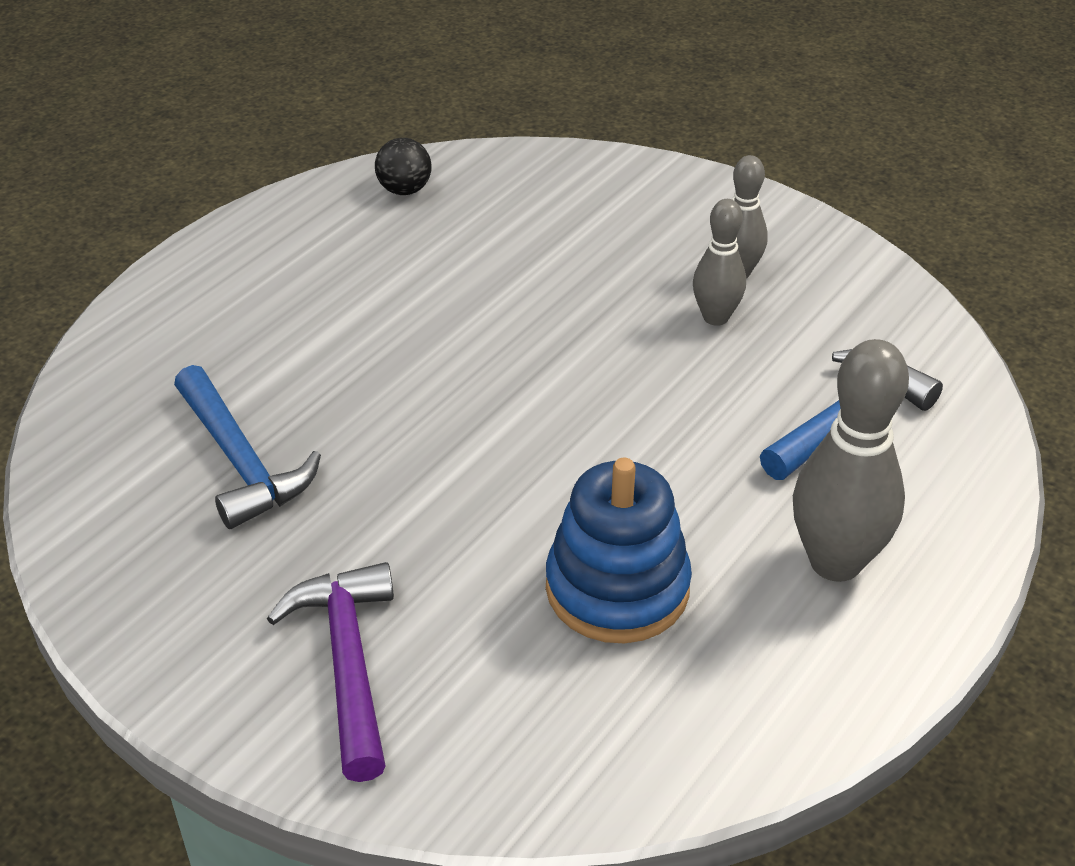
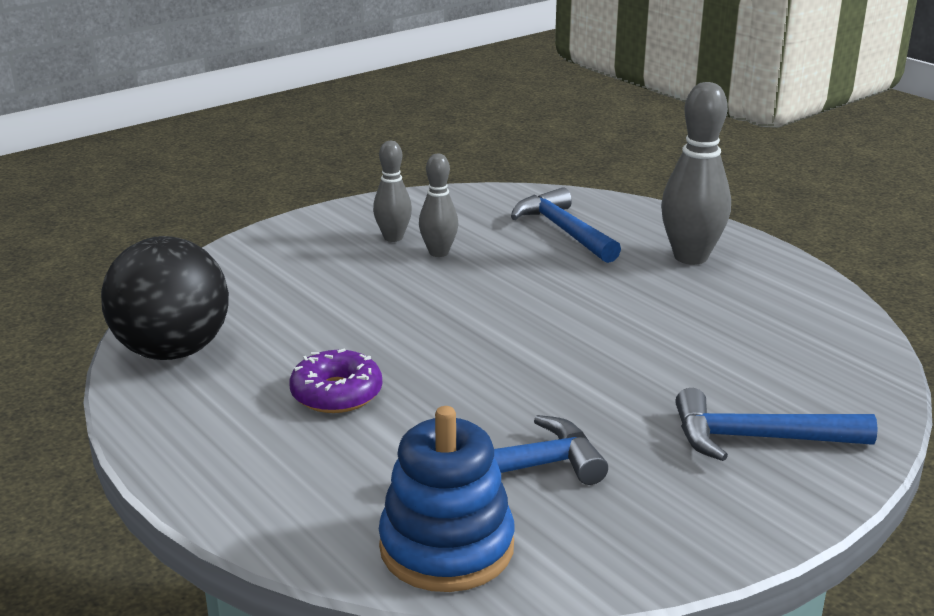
camera: 75 degrees left, 15 degrees down
purple hammer [267,562,394,782] -> blue hammer [675,388,878,461]
black ball [375,138,432,195] -> black ball [101,236,229,360], size x2.22
blue stacking toy [546,458,692,643] -> blue stacking toy moved to [379,406,515,592]
none -> purple donut [289,348,382,413]

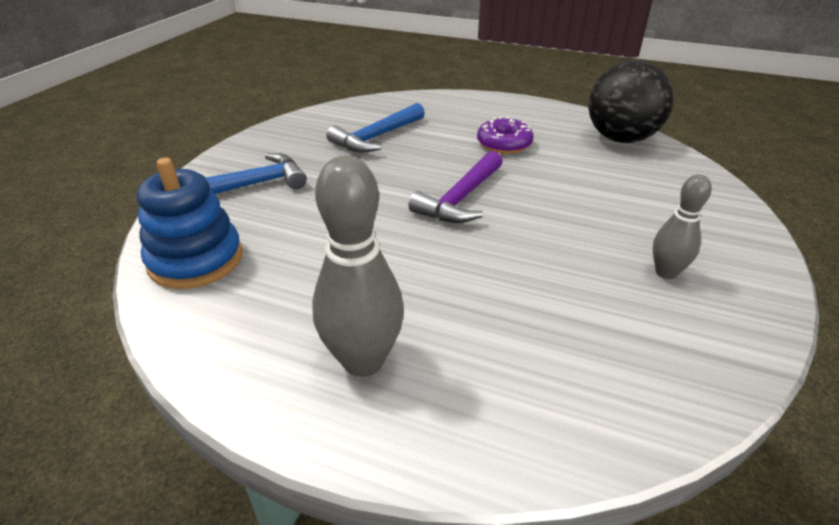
camera: 150 degrees right, 10 degrees up
blue stacking toy [379,406,515,592] -> blue stacking toy moved to [137,157,243,289]
grey bowling pin [419,154,458,257] -> none
blue hammer [511,187,621,263] -> none
none -> purple hammer [408,151,503,223]

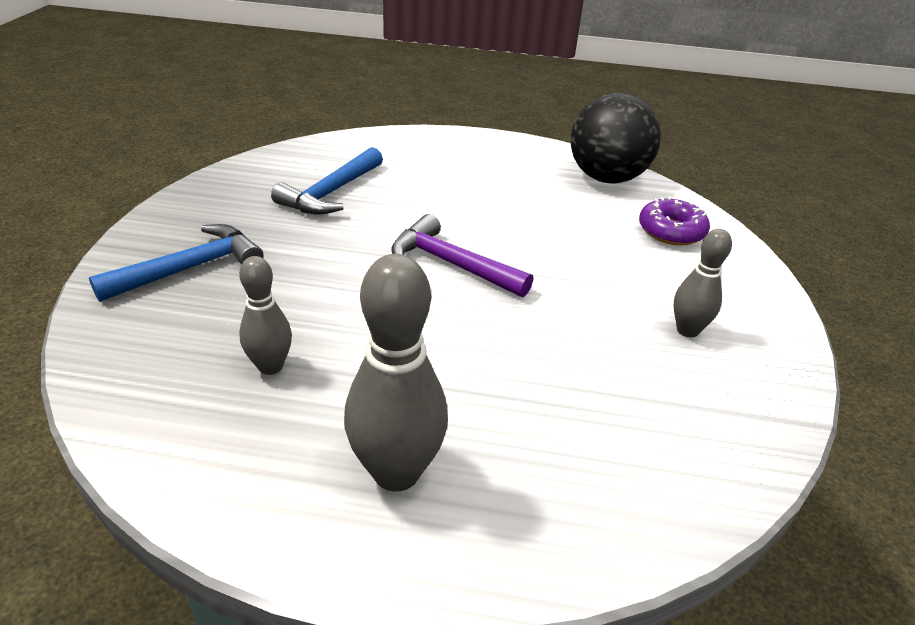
camera: 15 degrees left, 0 degrees up
blue stacking toy [137,157,243,289] -> none
purple hammer [408,151,503,223] -> purple hammer turned 105 degrees clockwise [392,214,533,297]
purple donut [477,116,534,154] -> purple donut moved to [639,197,710,246]
none -> grey bowling pin [239,256,292,375]

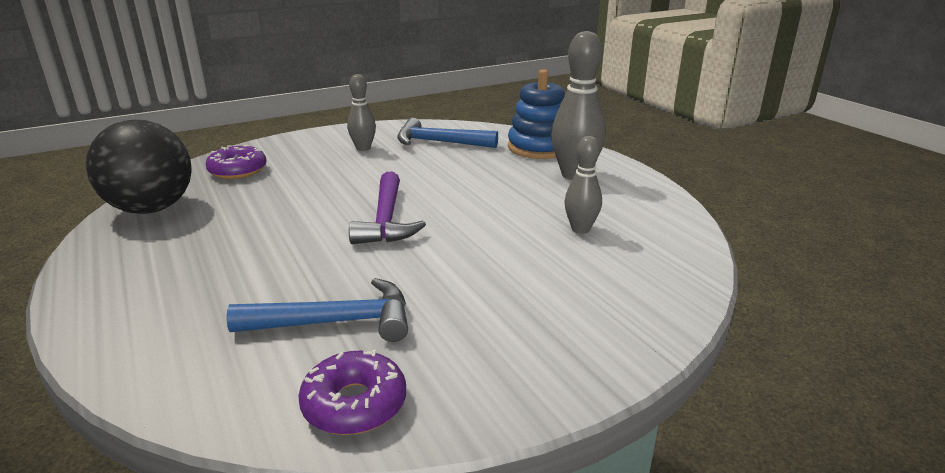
camera: 125 degrees left, 10 degrees down
blue hammer [89,224,264,302] -> blue hammer moved to [397,118,498,148]
none -> purple donut [298,350,406,435]
none -> blue stacking toy [508,69,565,159]

